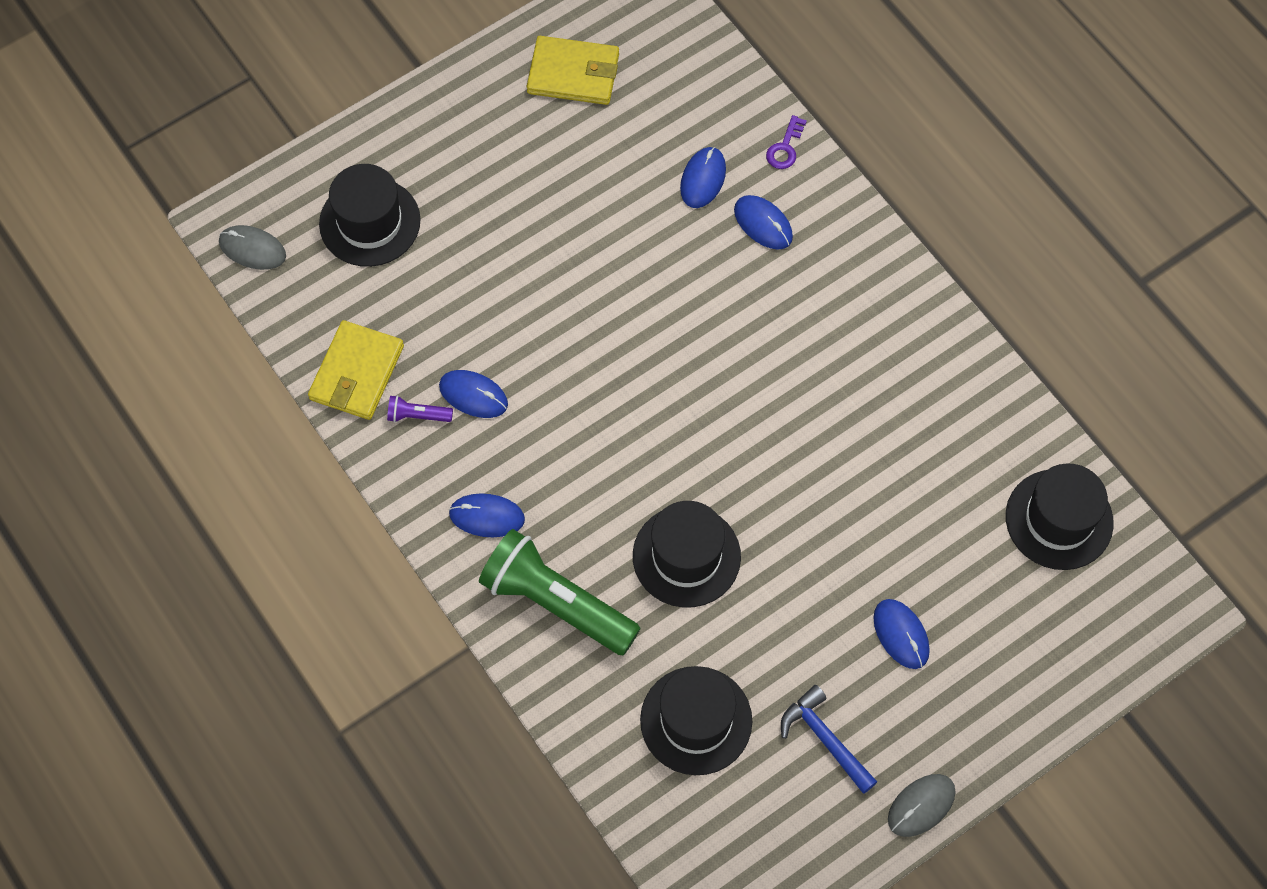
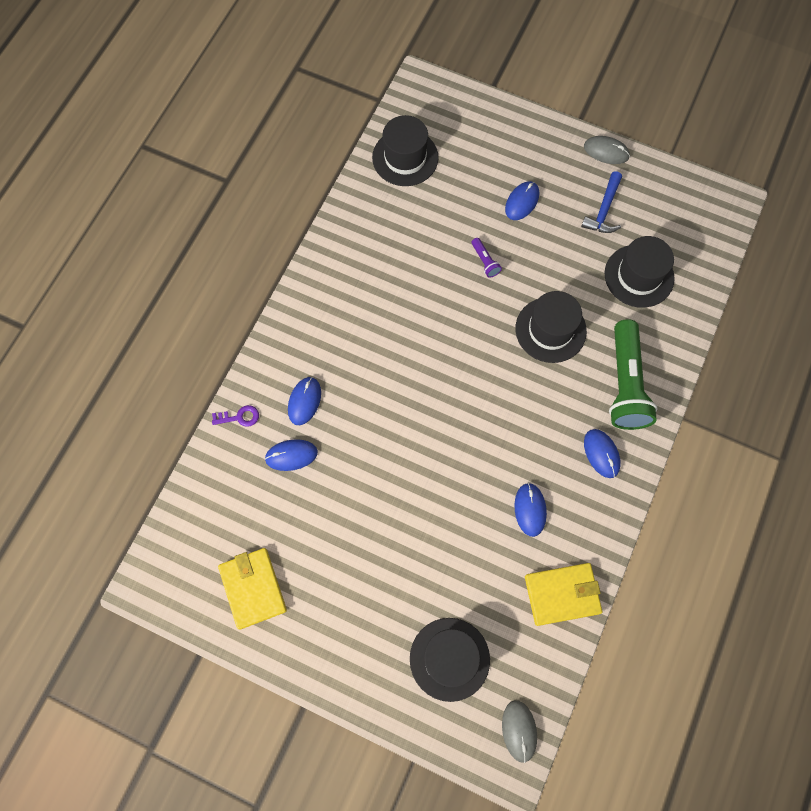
camera: 120 degrees left, 5 degrees up
purple flashlight [387,395,453,422] -> purple flashlight moved to [471,238,502,278]

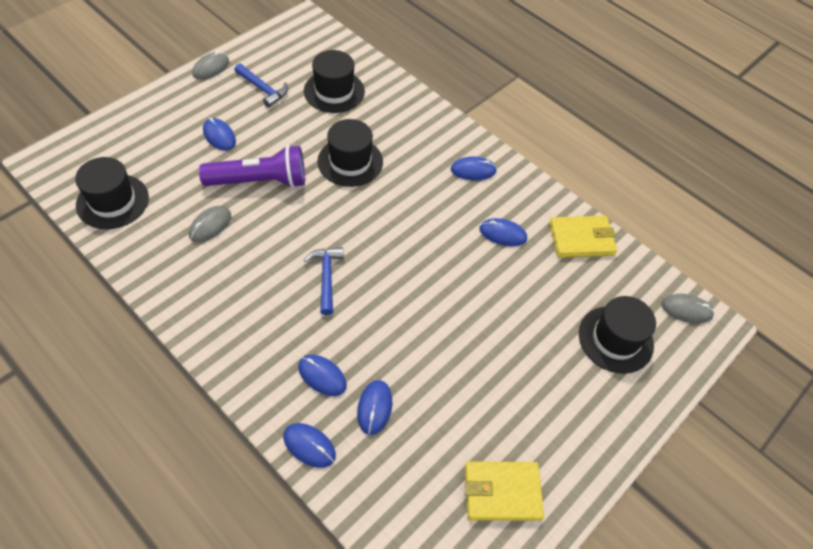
camera: 75 degrees left, 15 degrees down
purple key [212,405,259,427] -> blue mouse [283,423,336,468]
purple flashlight [471,238,502,278] -> purple flashlight [199,145,305,188], size x2.43
yellow wallet [525,563,602,626] -> yellow wallet turned 75 degrees clockwise [549,216,617,258]
green flashlight [609,319,658,430] -> none
none -> grey mouse [189,206,231,242]
none -> blue hammer [304,247,343,315]

